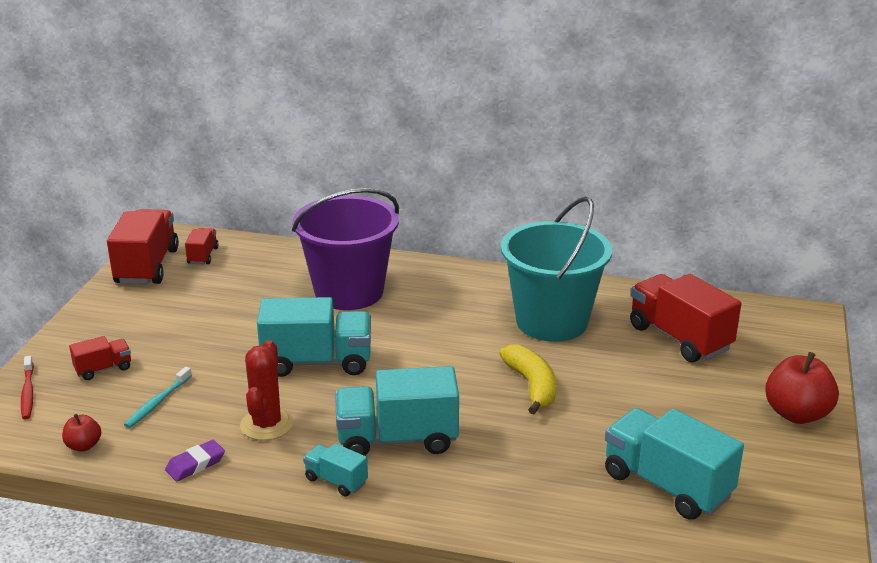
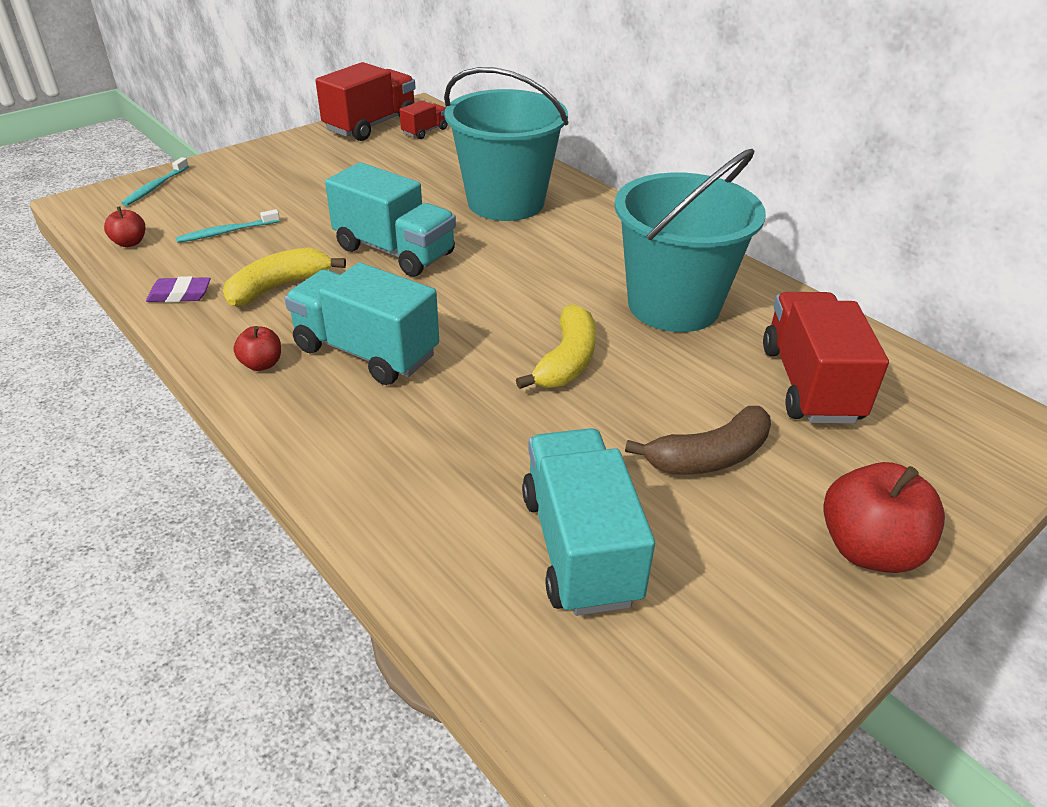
camera: 35 degrees right, 10 degrees up
red toothbrush [21,356,34,419] -> turquoise toothbrush [121,157,189,206]
red truck [69,336,131,380] -> none
red cactus [240,340,293,440] -> yellow banana [223,247,346,306]
purple bucket [292,188,399,310] -> turquoise bucket [444,67,568,221]
turquoise truck [303,443,368,497] -> red apple [234,326,281,371]
none -> brown banana [625,406,771,475]

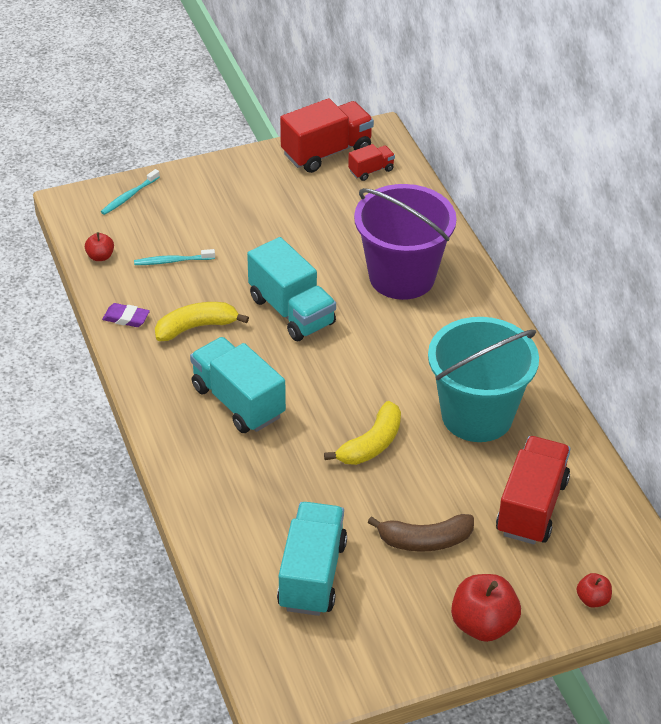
camera: 20 degrees right, 5 degrees up
red apple [234,326,281,371] -> red apple moved to [577,573,612,608]
turquoise bucket [444,67,568,221] -> purple bucket [354,184,457,300]

